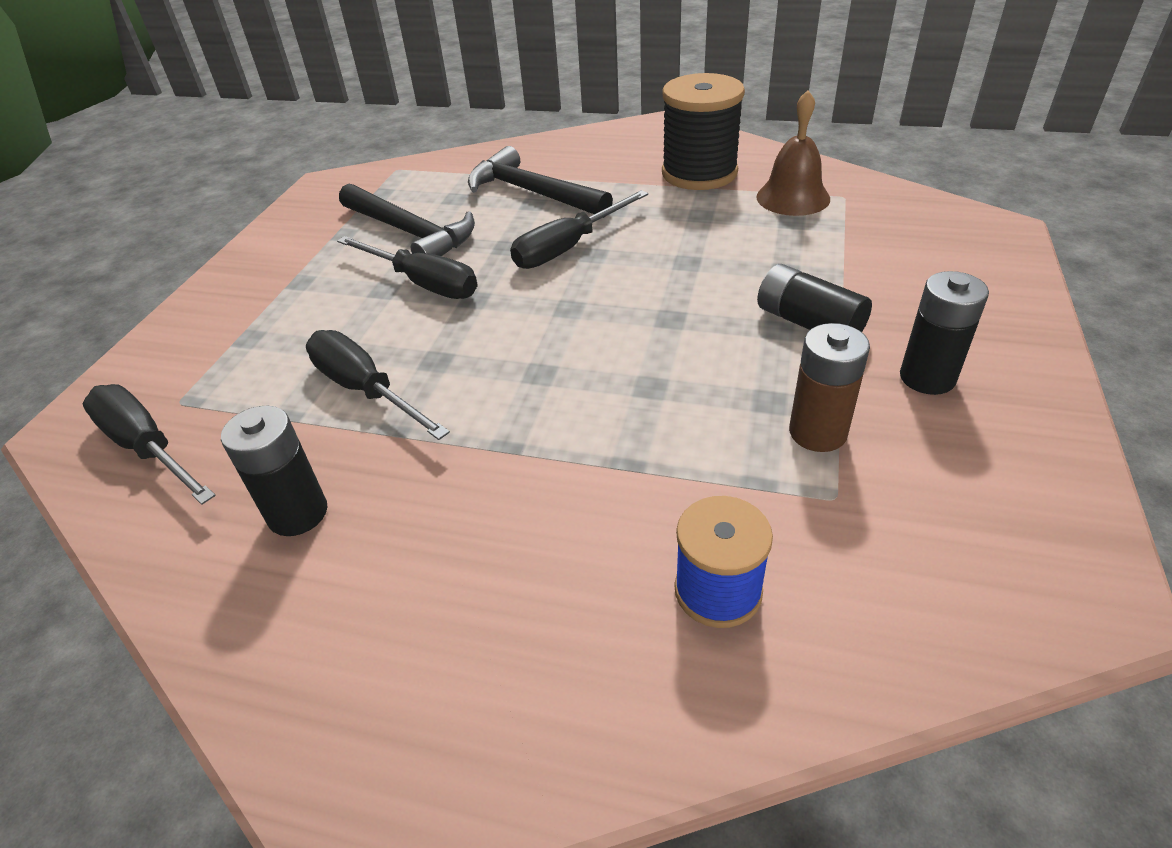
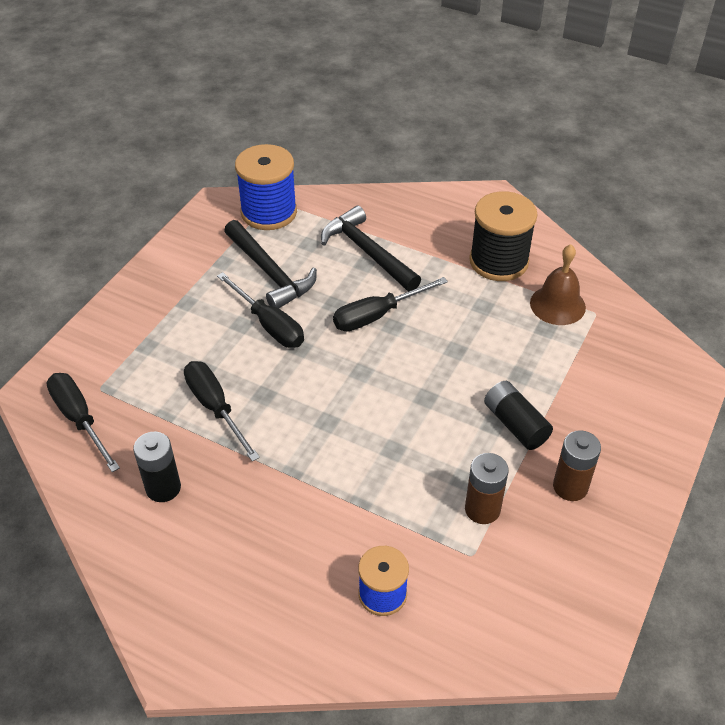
camera: 10 degrees right, 5 degrees up
black battery [900,271,989,395] -> brown battery [553,430,601,501]
none -> blue spool [235,144,297,230]

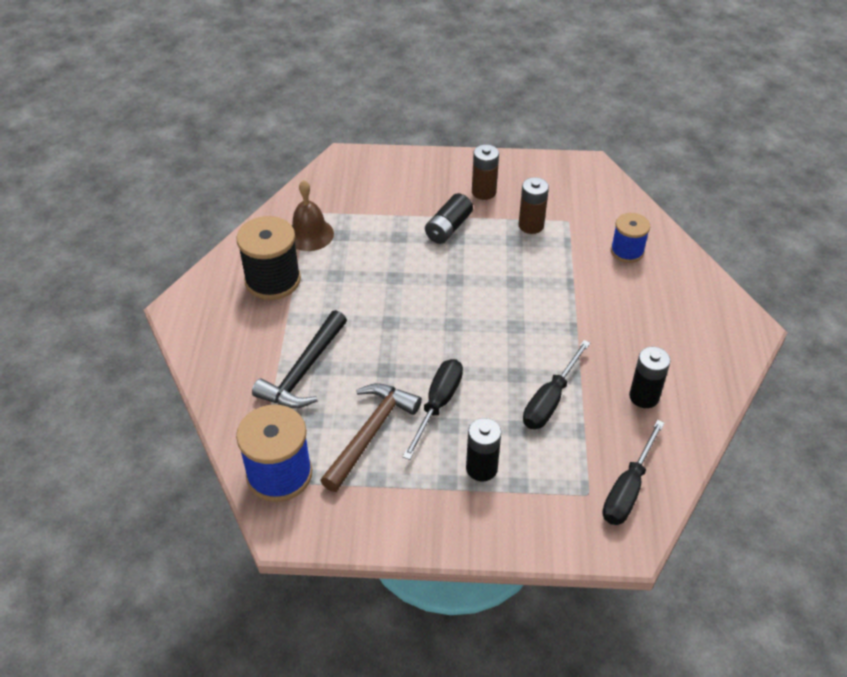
camera: 115 degrees left, 0 degrees up
black hammer [224,220,317,308] -> brown hammer [320,383,422,492]
black screwdriver [333,277,448,331] -> none
none -> black battery [466,418,501,482]

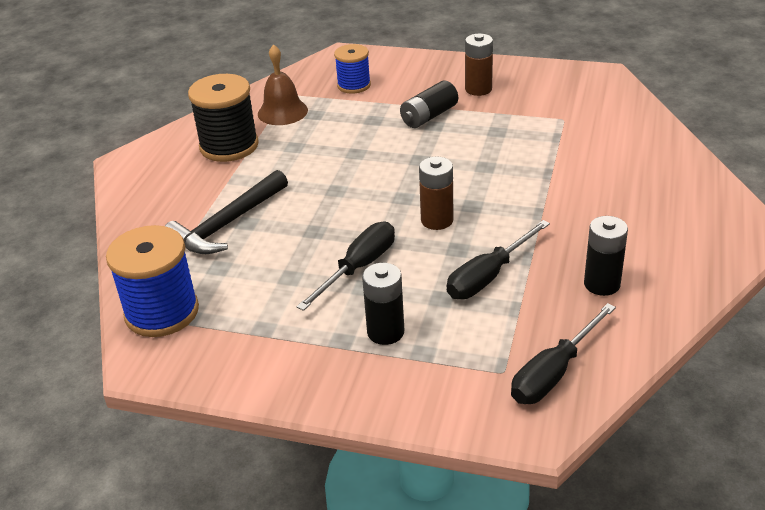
camera: 15 degrees right, 10 degrees down
brown hammer [320,383,422,492] -> none
brown battery [519,177,549,234] -> brown battery moved to [419,157,454,230]
blue spool [611,213,650,263] -> blue spool moved to [334,44,371,94]

